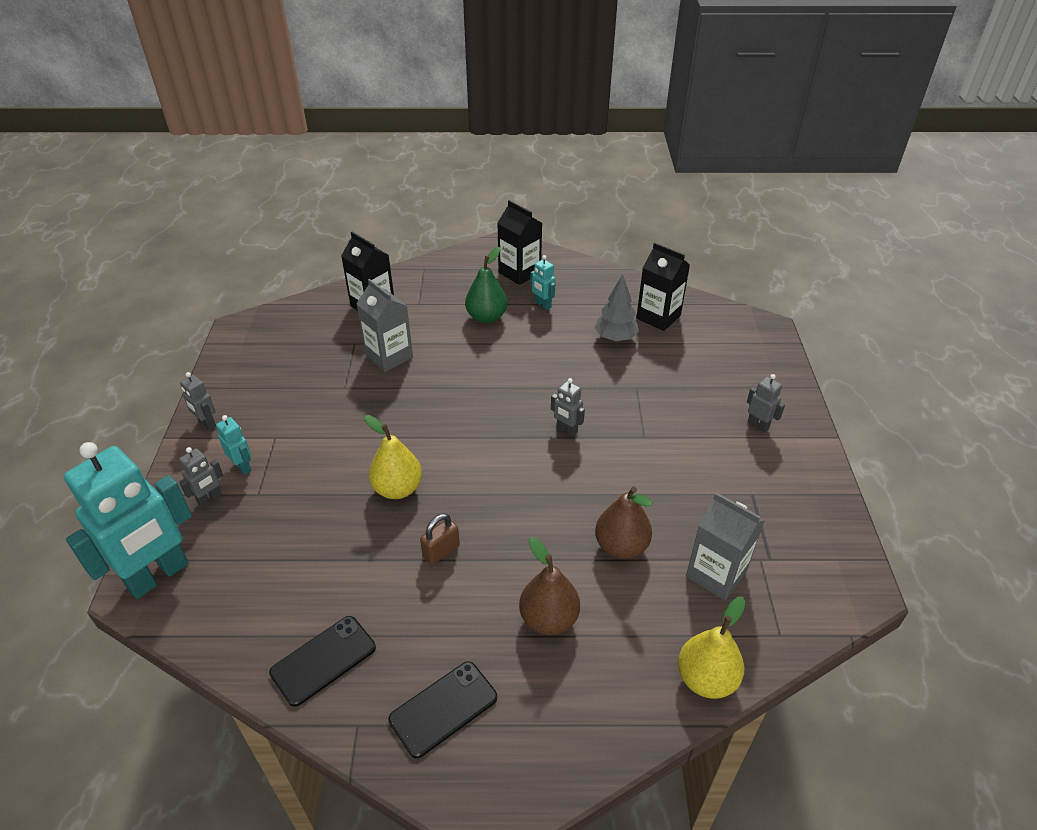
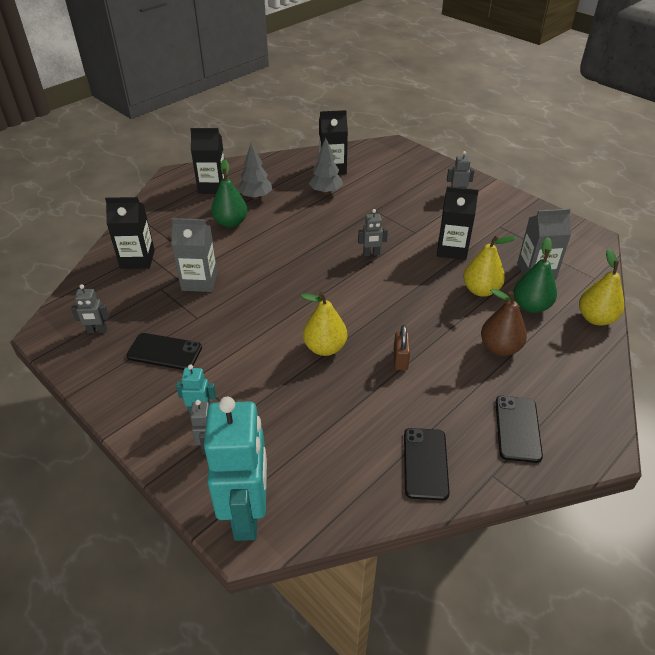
camera: 45 degrees left, 0 degrees up
grey robot [180,372,216,431] -> grey robot moved to [71,284,109,333]
turquoise robot [530,255,556,310] -> grey tree [238,143,272,199]
brown pear [595,487,653,559] -> yellow pear [463,235,516,297]
none -> black phone [126,333,202,370]
none -> black carton [437,186,479,260]
none -> green pear [514,237,557,313]

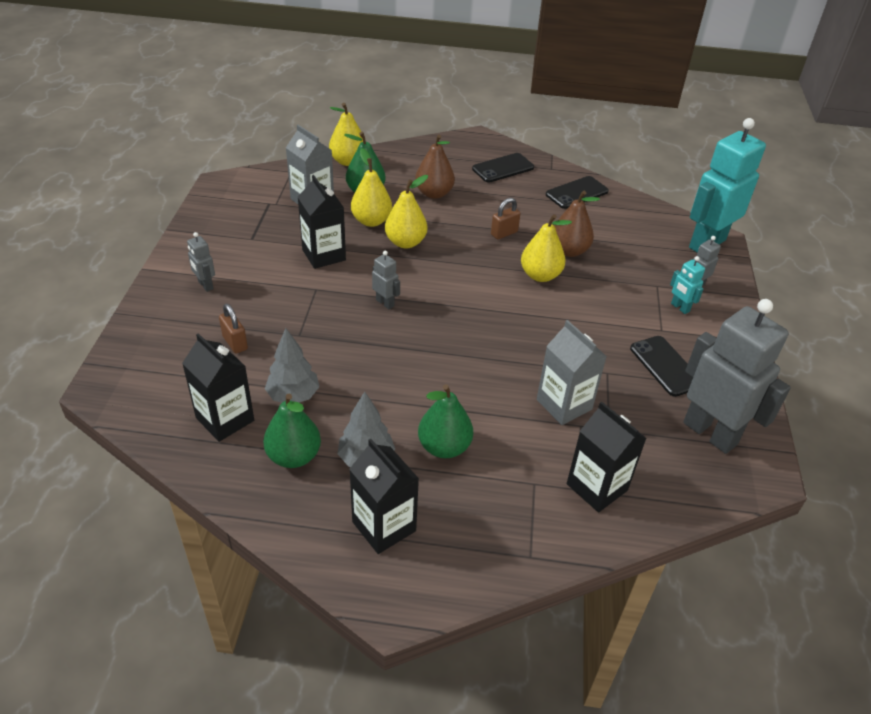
camera: 130 degrees left, 0 degrees up
grey robot [71,284,109,333] -> grey robot [683,299,791,454], size x2.35
none -> brown padlock [219,304,248,354]
none -> green pear [263,394,321,468]
none -> yellow pear [385,175,428,248]
none -> brown pear [554,191,600,257]

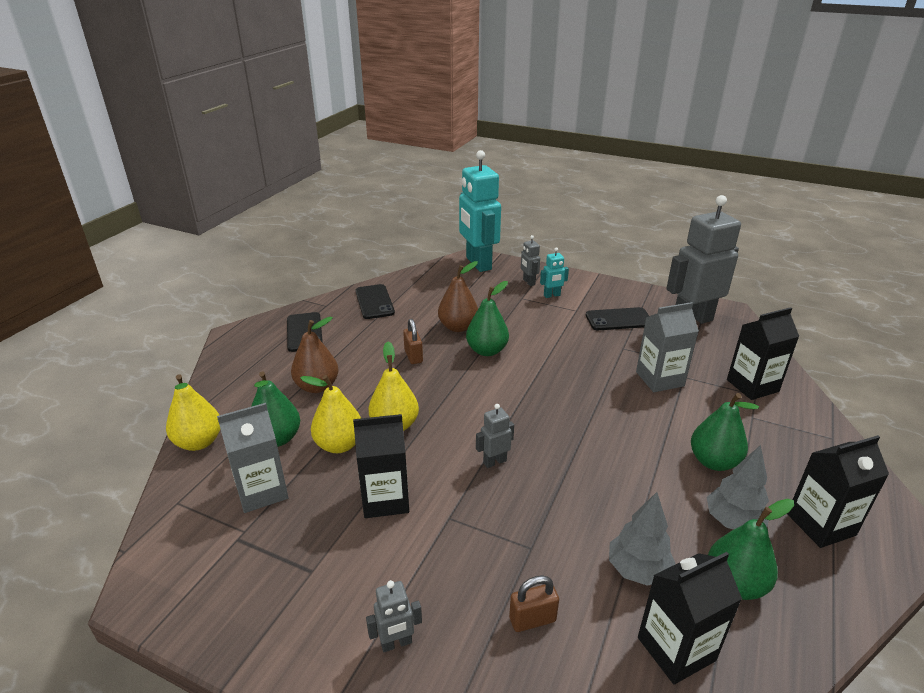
camera: 70 degrees left, 10 degrees down
yellow pear [521,214,572,282] -> green pear [466,281,509,356]

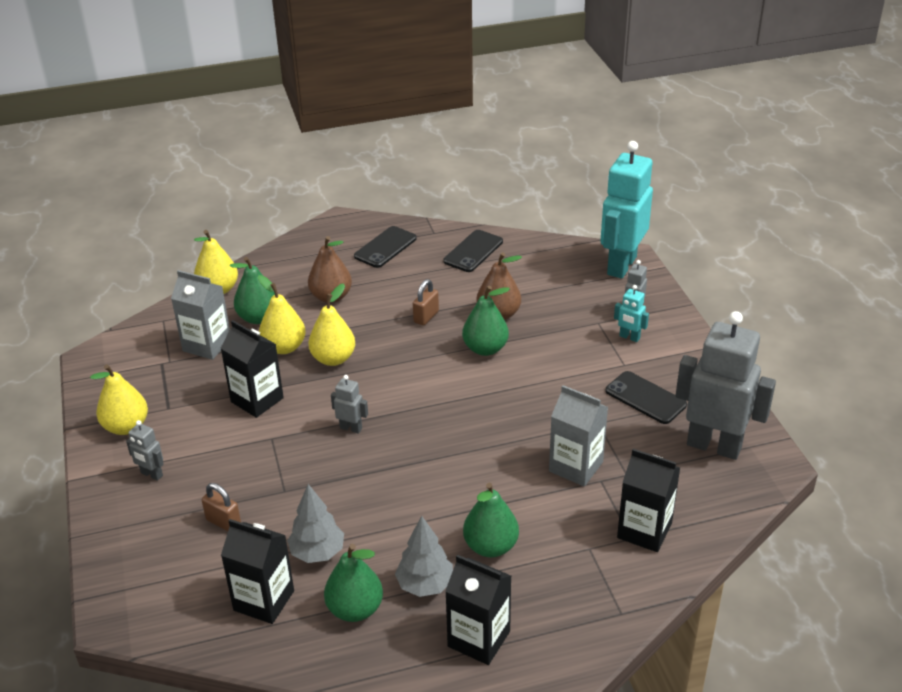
camera: 50 degrees right, 5 degrees up
none -> yellow pear [90,364,148,435]

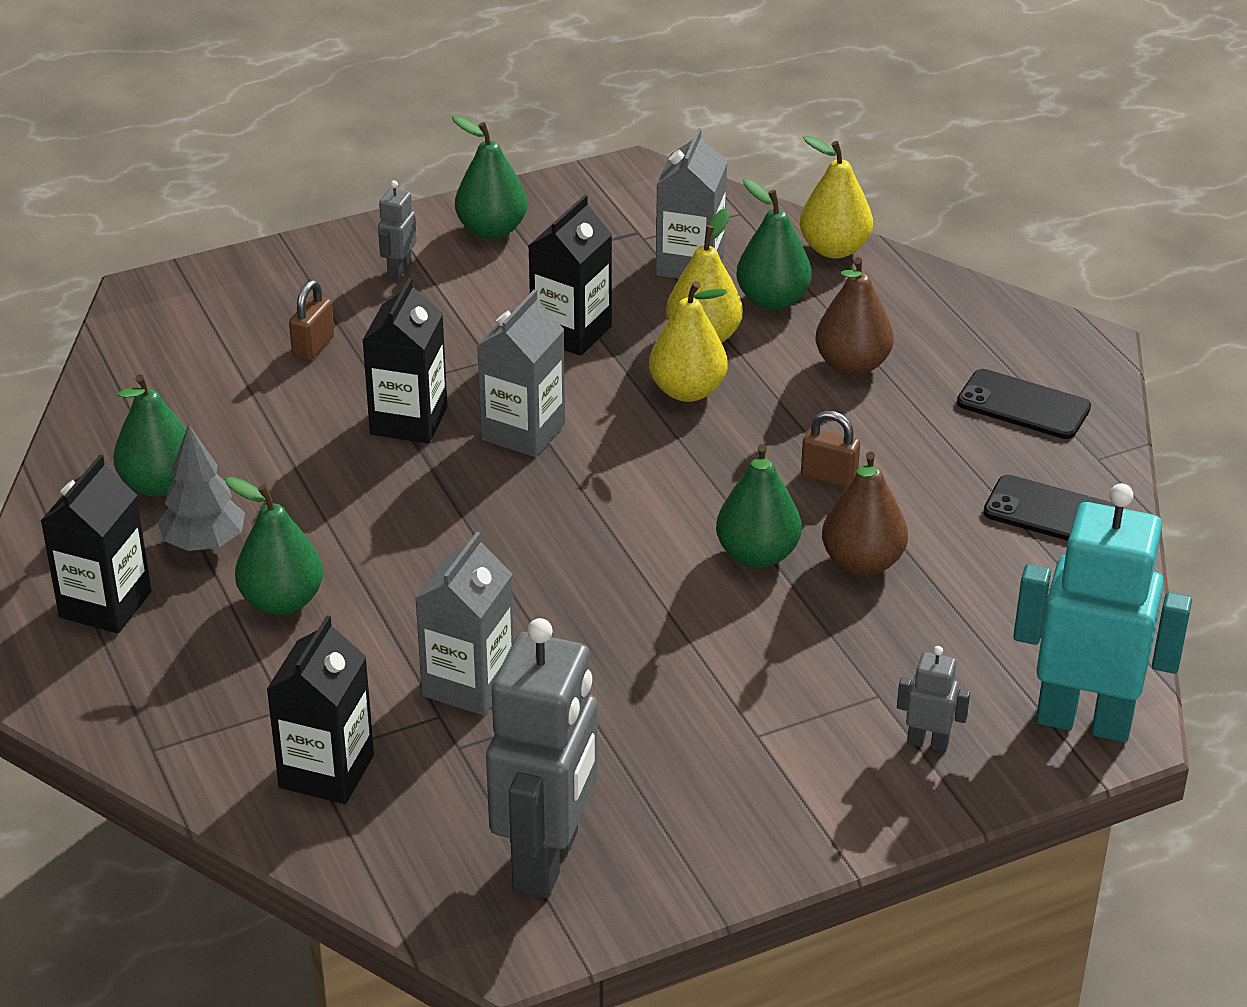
camera: 80 degrees right, 0 degrees up
yellow pear [90,364,148,435] -> green pear [452,115,527,239]
black carton [221,519,294,624] -> black carton moved to [362,278,447,443]
grey tree [287,484,344,563] -> none
grey robot [331,375,368,434] -> grey carton [477,289,565,457]
black phone [605,371,687,424] -> none
turquoise robot [614,285,649,342] -> none

